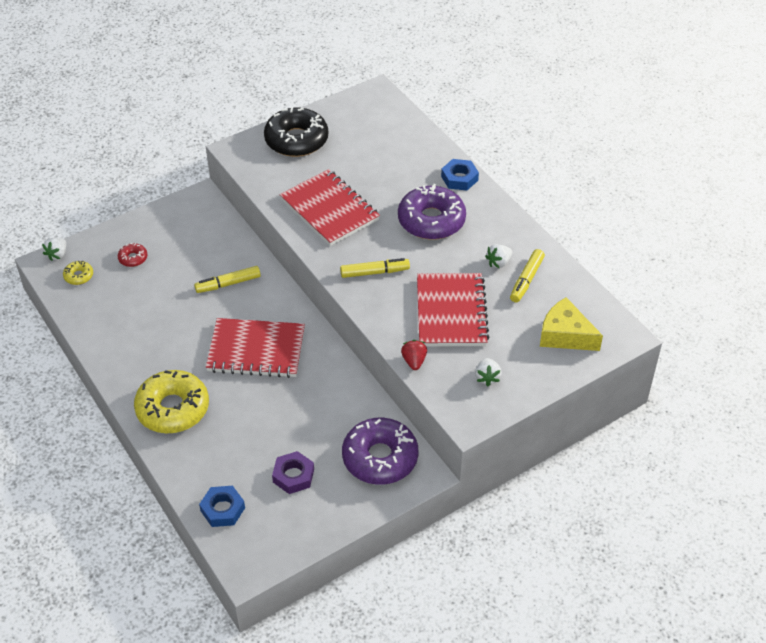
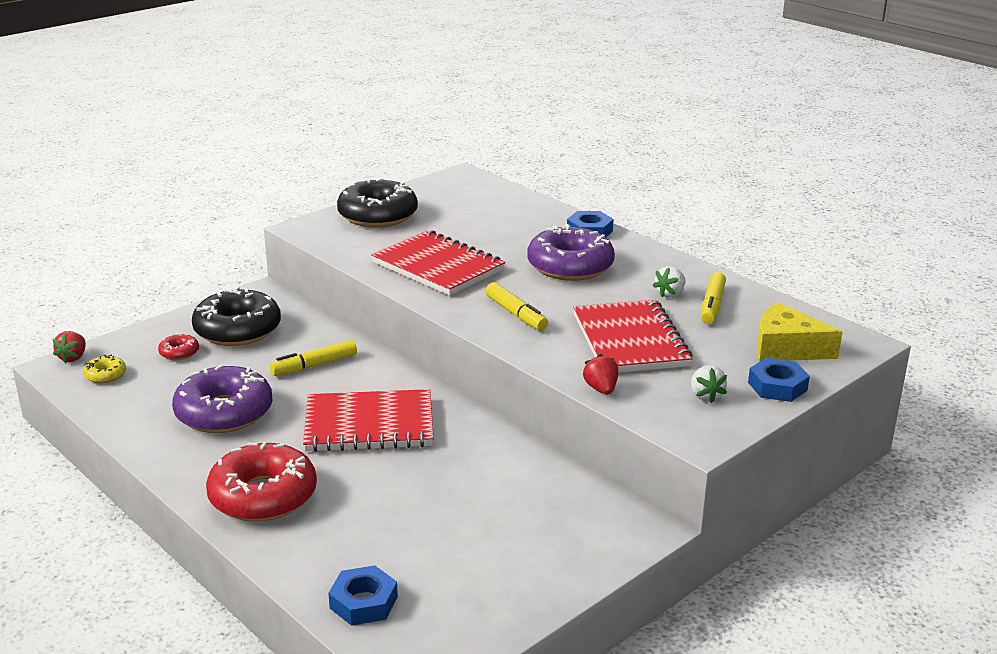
camera: 10 degrees left, 20 degrees down
white strawberry [42,238,66,261] -> red strawberry [53,331,86,363]
yellow donut [134,370,209,433] -> red donut [206,442,317,522]
purple nut [272,451,314,494] -> none
yellow marker [340,258,410,278] -> yellow marker turned 75 degrees clockwise [485,282,548,331]
purple donut [342,418,419,485] -> purple donut moved to [172,365,272,433]
none -> black donut [192,287,281,346]
none -> blue nut [748,358,810,402]

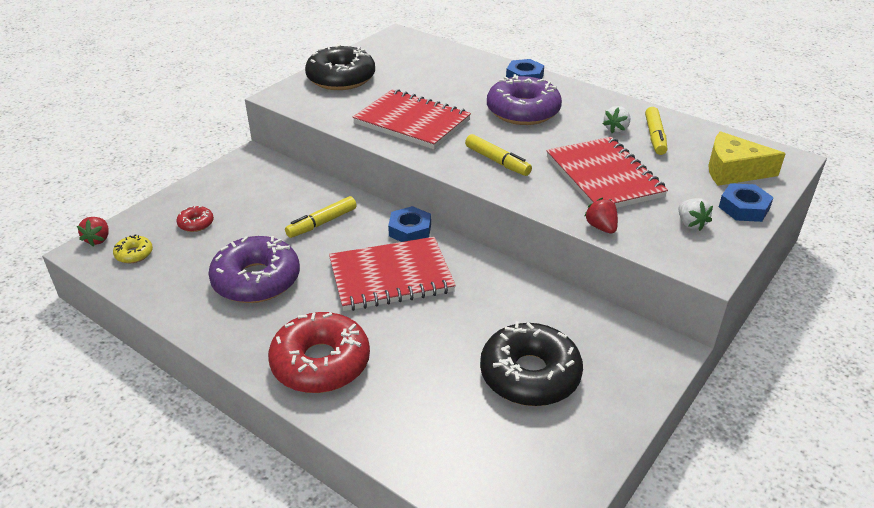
camera: 10 degrees left, 10 degrees up
black donut [192,287,281,346] -> black donut moved to [480,321,583,406]
blue nut [328,565,398,626] -> blue nut moved to [388,206,431,242]

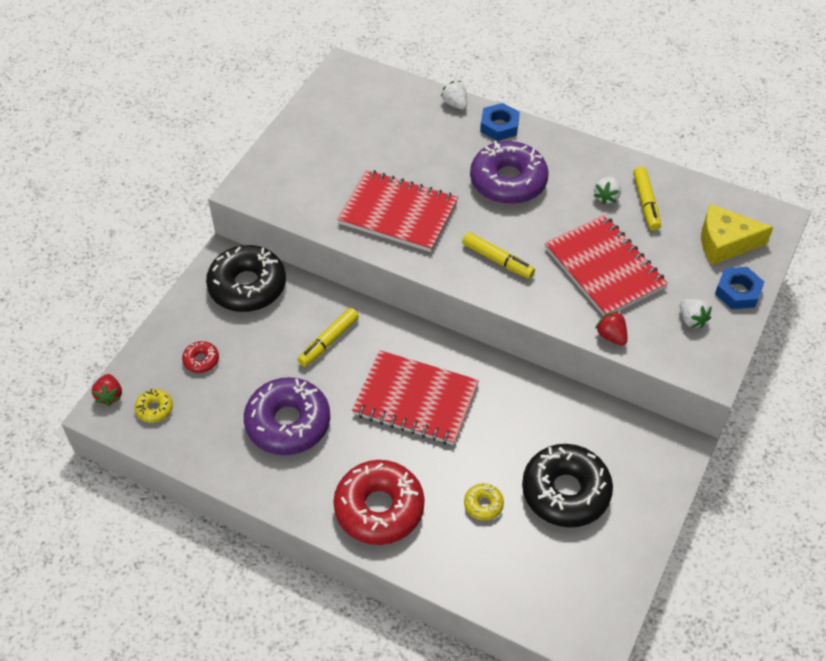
camera: 10 degrees left, 15 degrees up
black donut [305,44,375,90] -> black donut moved to [206,245,286,312]
red notebook [329,237,456,311] -> red notebook turned 45 degrees clockwise [352,350,479,445]
blue nut [388,206,431,242] -> none
none -> white strawberry [441,81,467,110]
none -> yellow donut [464,483,504,521]

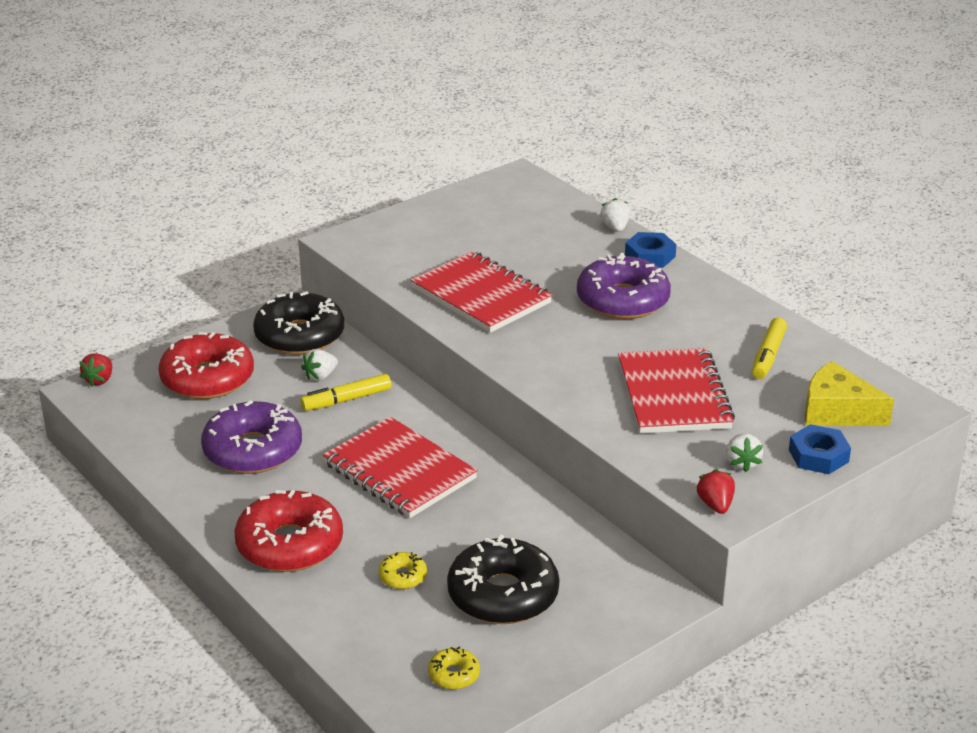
camera: 25 degrees right, 20 degrees down
yellow donut [135,389,173,423] -> yellow donut moved to [428,647,480,689]
red donut [182,341,219,373] -> red donut [159,332,254,399], size x2.26
yellow marker [462,232,535,279] -> none
white strawberry [593,177,621,205] -> white strawberry moved to [301,349,338,381]
red strawberry [595,311,628,346] -> red strawberry moved to [697,469,735,514]

